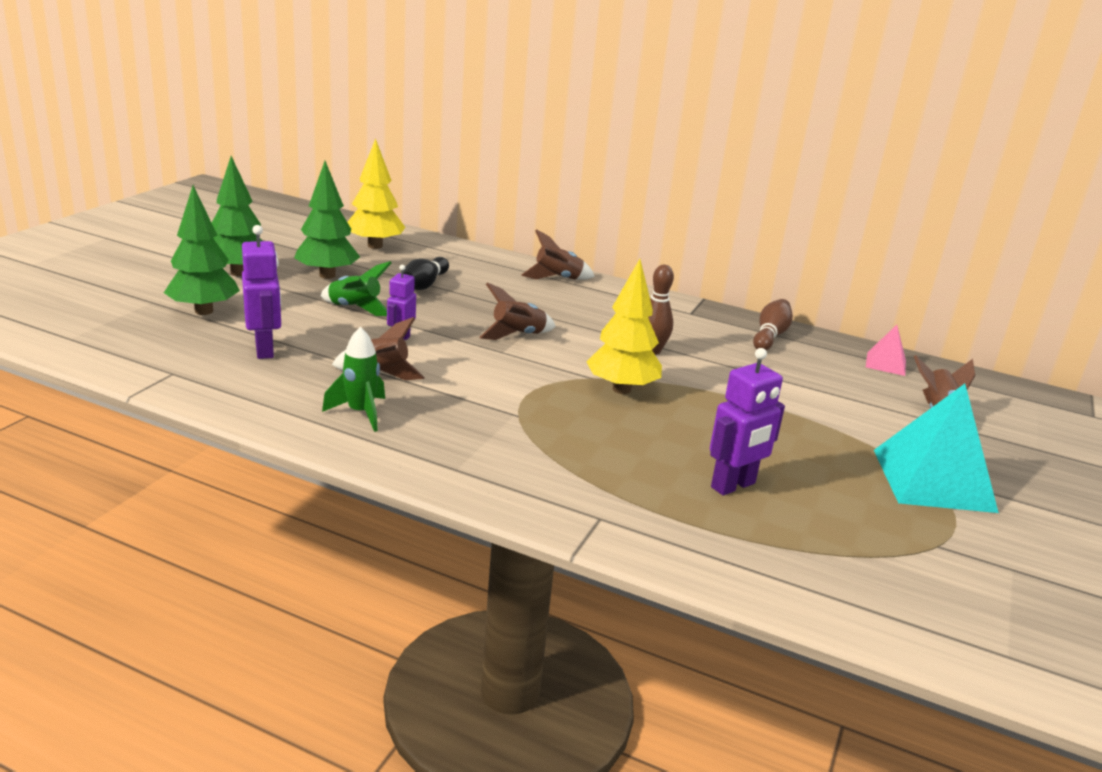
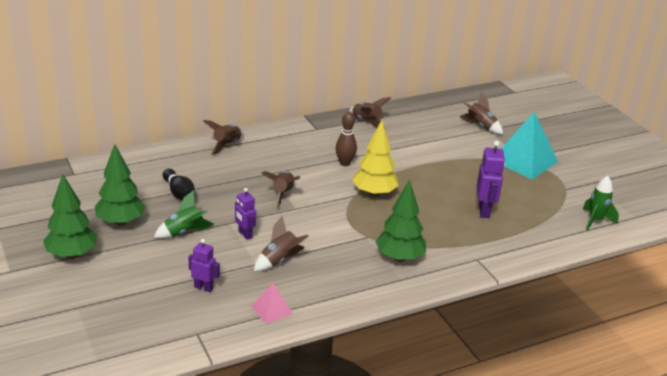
camera: 50 degrees left, 5 degrees up
green tree [164,185,240,315] -> green tree moved to [376,179,426,262]
purple robot [242,225,281,359] -> purple robot [189,239,220,292], size x0.65
green rocket [322,327,385,432] -> green rocket moved to [582,176,619,231]
yellow tree [347,138,405,249] -> none
brown bowling pin [753,299,793,350] -> brown rocket [349,97,391,130]
pink pyramid [866,325,906,376] -> pink pyramid moved to [251,283,293,324]

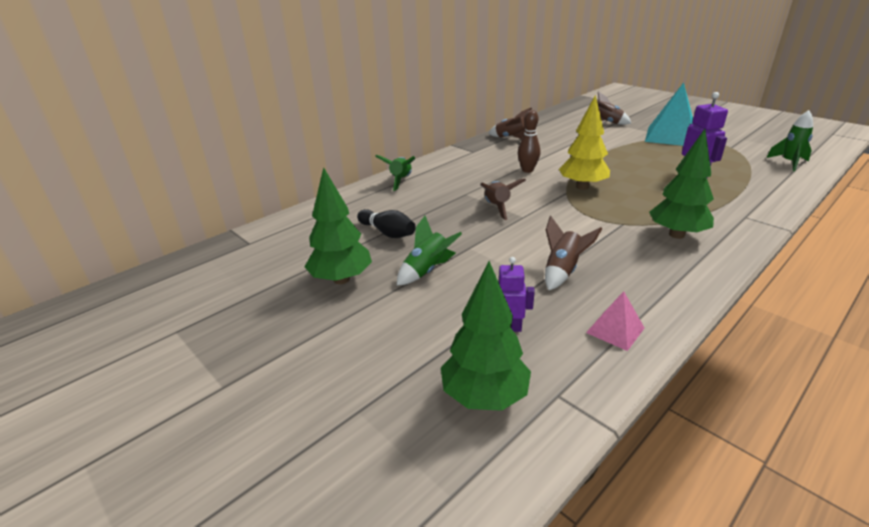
camera: 15 degrees left, 0 degrees up
green tree [43,174,97,259] -> green tree moved to [441,261,531,411]
brown rocket [203,120,243,155] -> green rocket [375,155,415,191]
purple robot [235,188,256,240] -> none

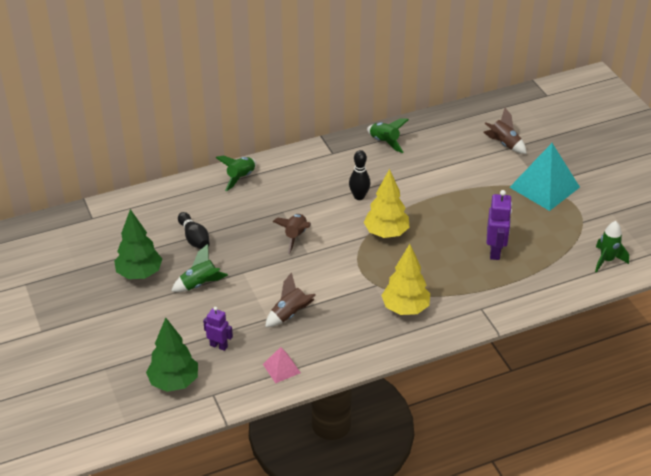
camera: 20 degrees right, 10 degrees up
brown rocket [488,108,532,139] -> green rocket [367,119,409,153]
brown bowling pin [518,110,540,173] -> black bowling pin [349,150,370,200]
green tree [649,129,714,239] -> yellow tree [381,244,430,315]

